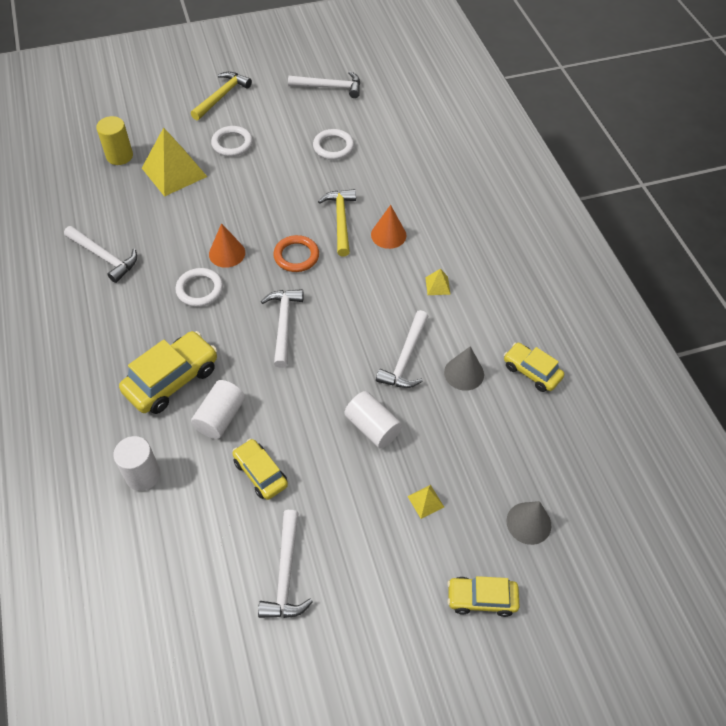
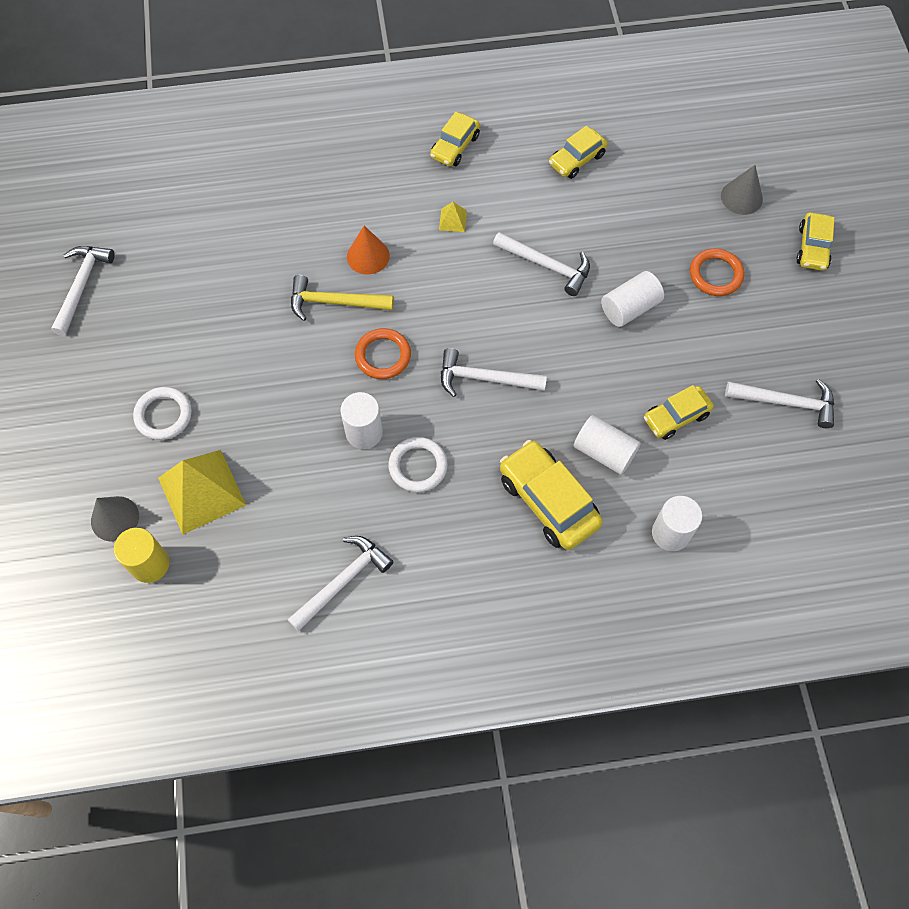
camera: 80 degrees left, 10 degrees up
yellow hammer [191,72,252,120] -> none
orange cone [209,223,245,268] -> white cylinder [340,392,383,449]
white ring [313,129,354,160] -> none
yellow pyramid [407,485,444,519] -> orange ring [690,248,744,296]
grey cone [444,346,484,391] -> grey cone moved to [91,496,139,542]
none -> yellow car [430,112,480,166]

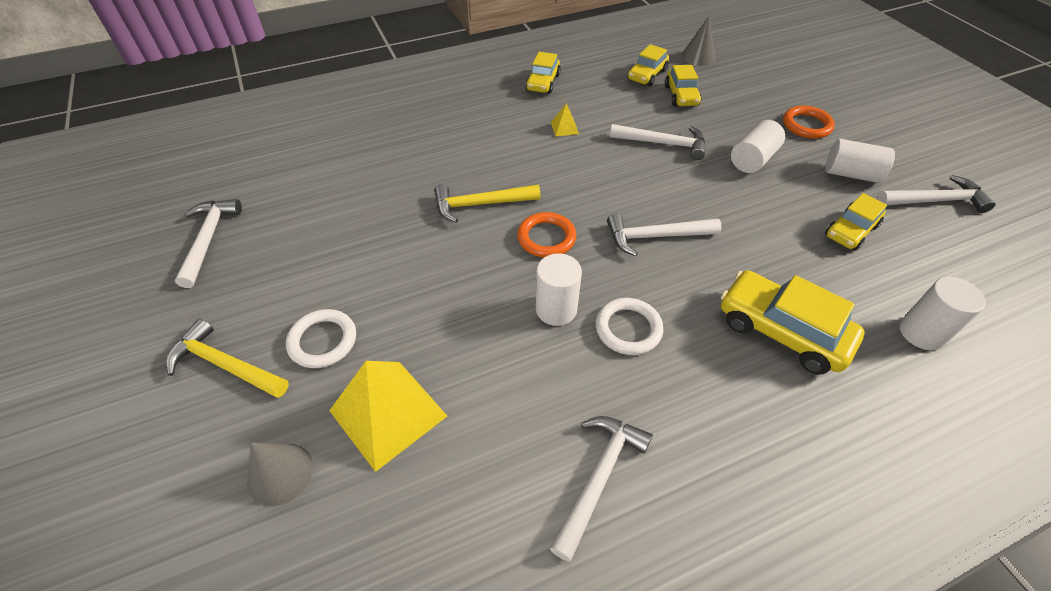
camera: 15 degrees left, 15 degrees down
yellow cylinder [114,528,169,583] -> none
orange cone [347,226,390,274] -> none
white cylinder [574,415,641,475] -> white cylinder moved to [826,139,895,183]
grey cone [721,165,763,215] -> grey cone moved to [681,16,716,66]
yellow car [796,212,835,271] -> yellow car moved to [665,65,701,106]
none -> yellow hammer [166,319,289,398]

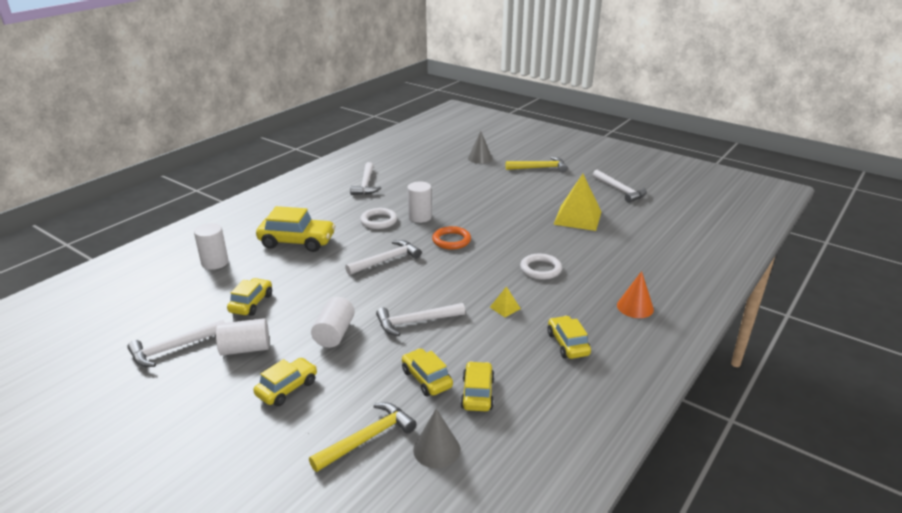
camera: 150 degrees right, 20 degrees down
white ring [286,309,356,368] -> white ring moved to [520,254,562,280]
yellow pyramid [329,361,447,472] -> yellow pyramid moved to [553,174,601,231]
yellow hammer [434,184,540,223] -> yellow hammer moved to [309,402,417,472]
orange ring [783,106,835,139] -> yellow car [253,358,317,406]
none -> orange cone [617,271,654,318]

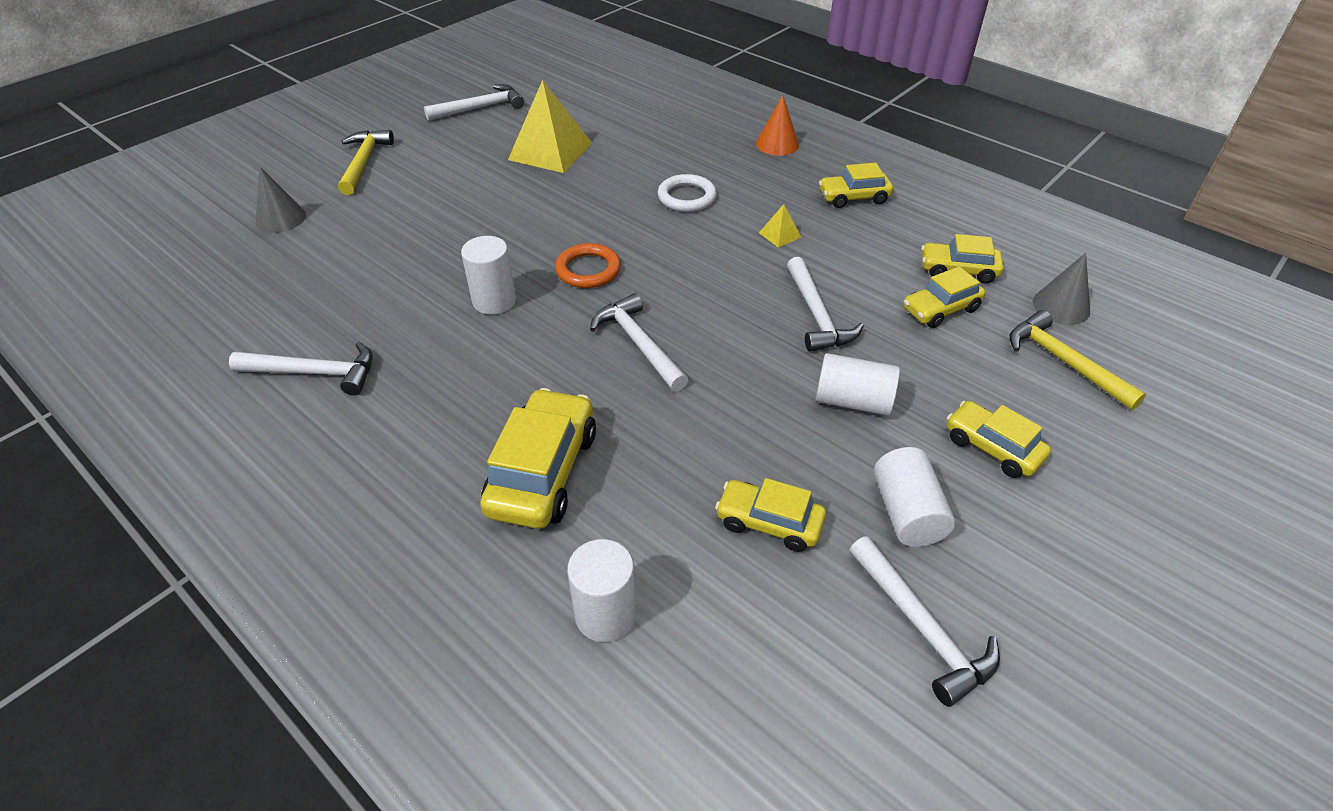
camera: 85 degrees left, 15 degrees up
white ring [360,208,397,229] -> none

